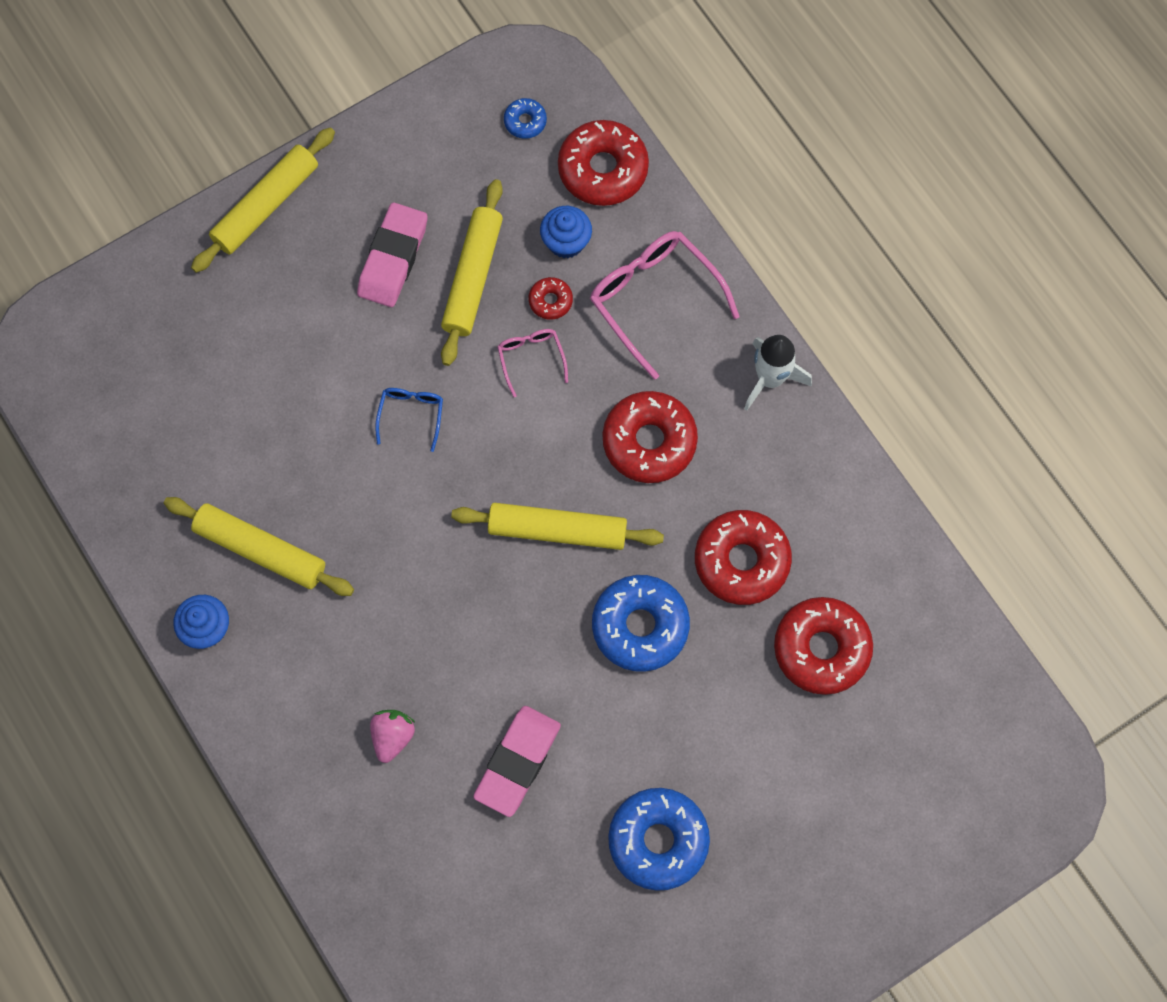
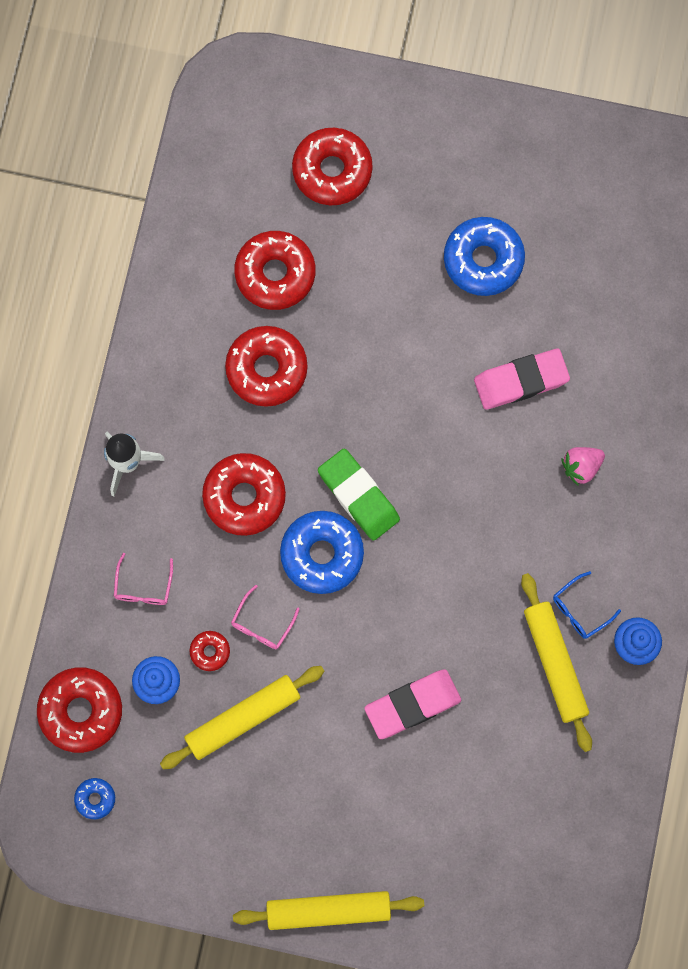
camera: 135 degrees left, 5 degrees up
pink eraser [357,203,428,307] -> pink eraser moved to [364,669,461,739]
blue glasses [375,388,443,452] -> blue glasses moved to [553,571,621,639]
yellow rolling pin [451,503,664,550] -> green eraser [318,449,400,541]
pink glasses [590,231,739,380] -> pink glasses [114,553,173,605], size x0.51
blue donut [592,575,690,672] -> blue donut moved to [280,511,364,594]
none -> red donut [292,128,373,205]

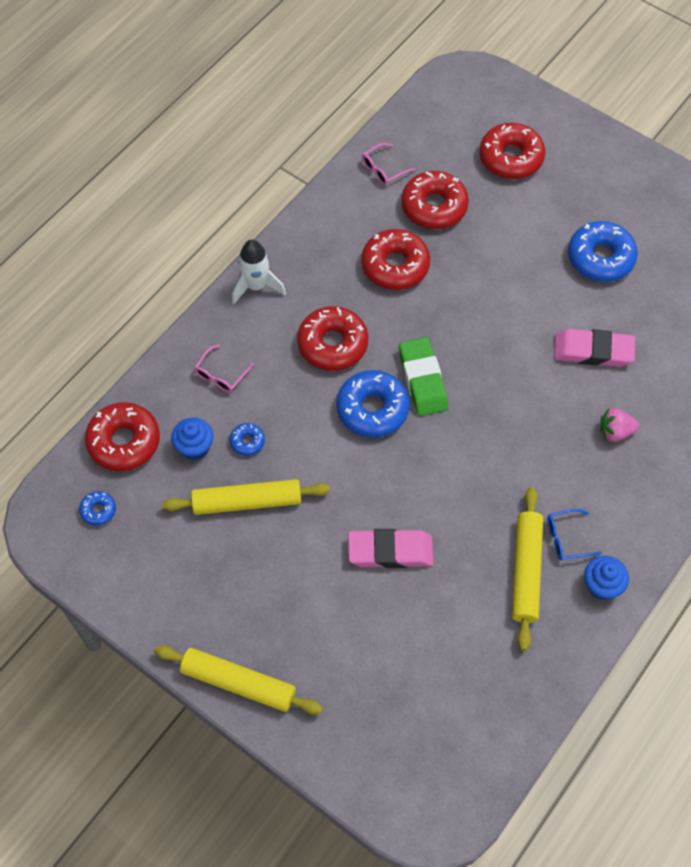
camera: 25 degrees right, 15 degrees down
red donut [190,631,230,671] -> blue donut [229,423,265,456]
pink glasses [231,585,300,649] -> pink glasses moved to [362,143,416,185]

